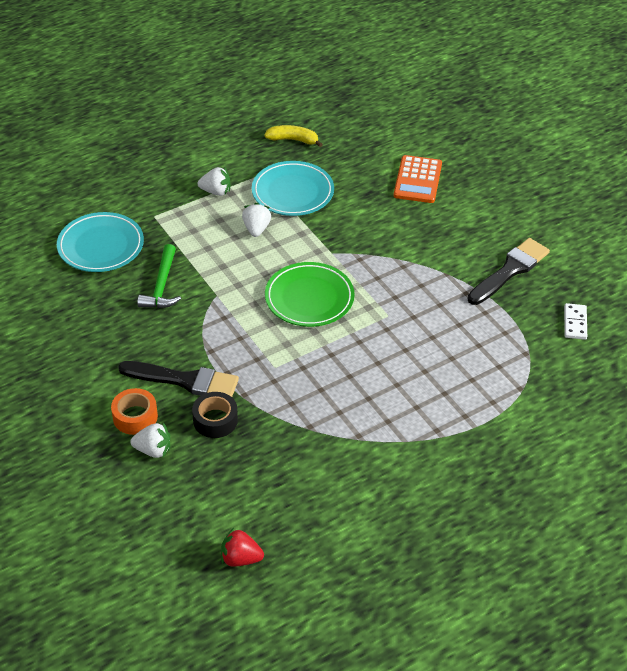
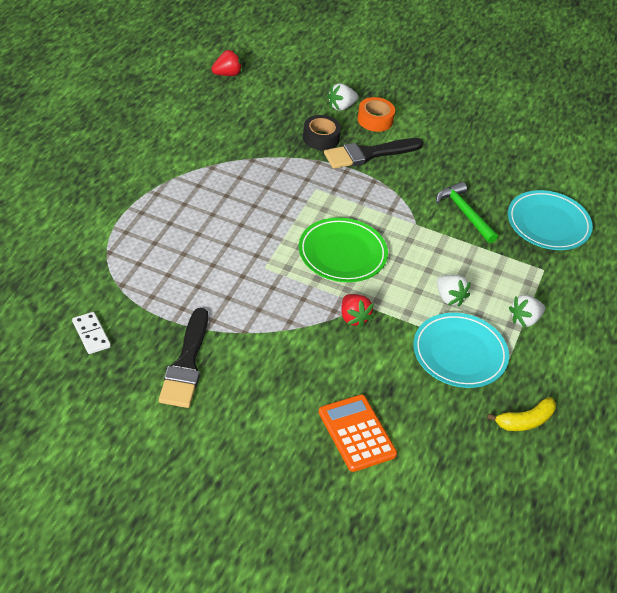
camera: 140 degrees right, 0 degrees up
none -> red strawberry [341,294,374,328]

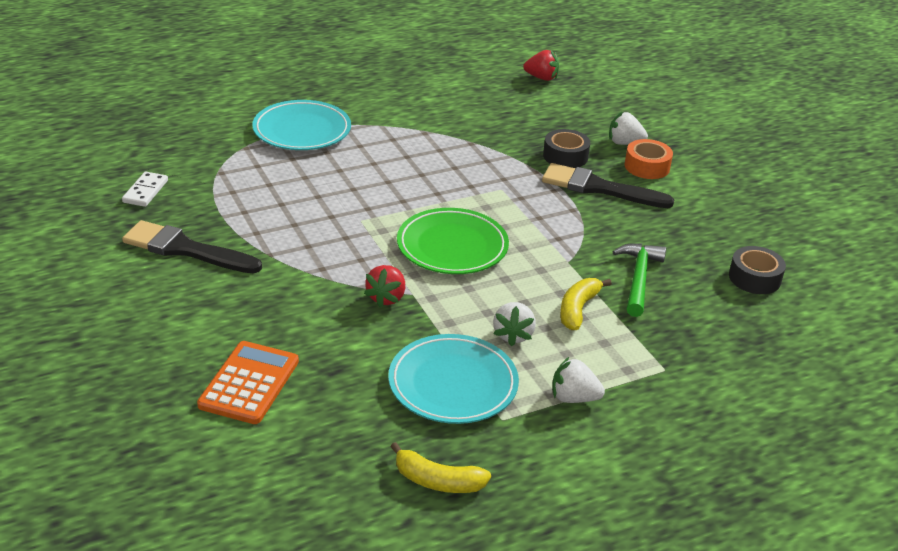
camera: 45 degrees right, 10 degrees down
black brush [159,308,208,408] -> black brush turned 60 degrees clockwise [122,220,262,274]
turquoise plate [508,190,593,250] -> turquoise plate moved to [252,100,351,150]
none -> yellow banana [560,278,612,330]
none -> black tape [729,246,786,294]

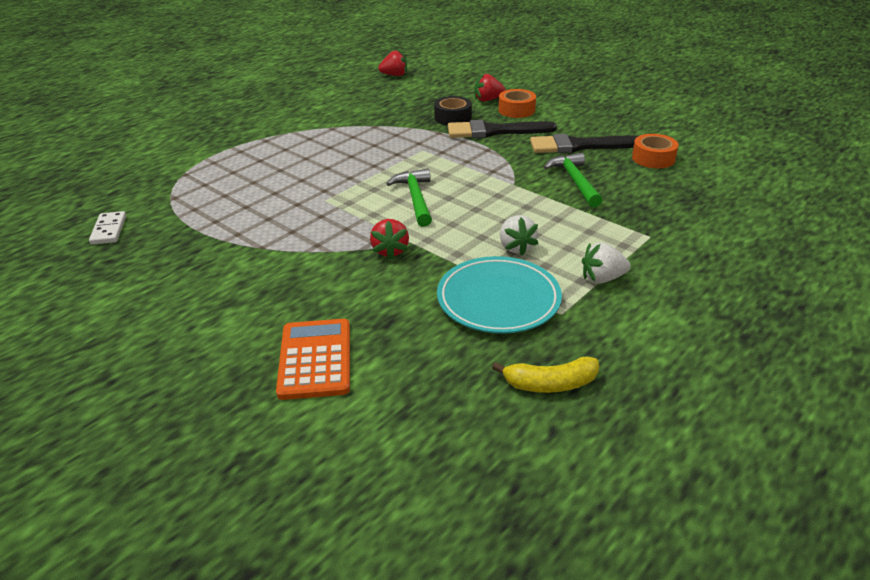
camera: 20 degrees left, 0 degrees up
black brush [122,220,262,274] -> black brush moved to [530,134,638,153]
turquoise plate [252,100,351,150] -> none
green plate [397,208,509,274] -> green hammer [386,168,432,227]
yellow banana [560,278,612,330] -> none
white strawberry [609,112,648,145] -> red strawberry [475,73,506,102]
black tape [729,246,786,294] -> orange tape [632,134,678,168]

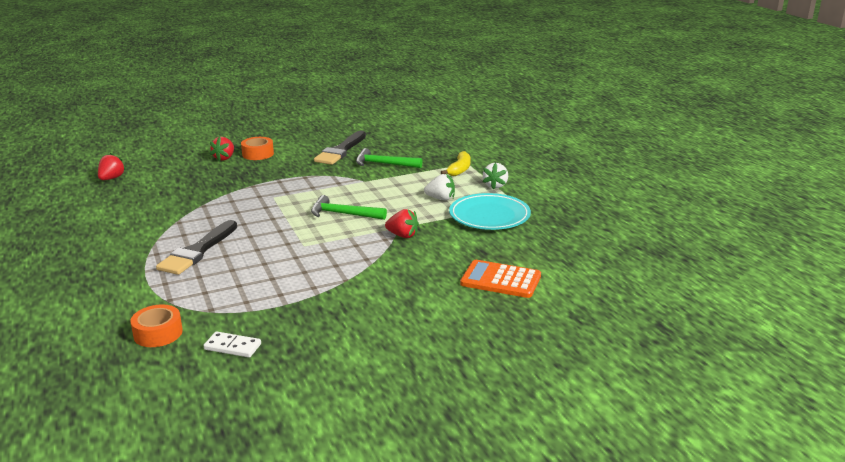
camera: 65 degrees left, 10 degrees down
black tape [434,96,472,126] -> none
black brush [448,120,557,138] -> black brush moved to [156,220,237,275]
yellow banana [492,356,599,393] -> yellow banana moved to [441,151,471,176]
orange tape [632,134,678,168] -> orange tape moved to [130,304,183,347]

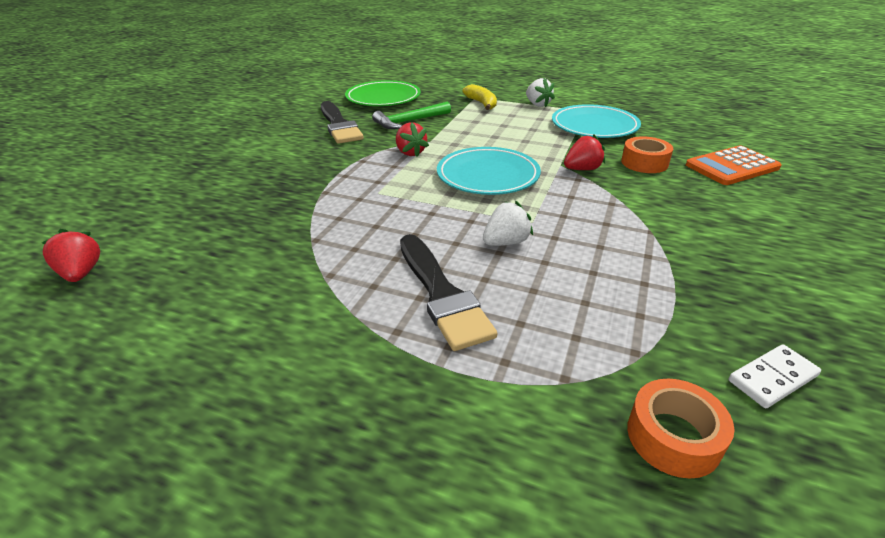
camera: 45 degrees left, 10 degrees up
red strawberry [210,137,234,161] -> red strawberry moved to [396,122,429,157]
orange tape [241,137,274,160] -> orange tape moved to [621,136,673,173]
green hammer [311,195,387,220] -> turquoise plate [437,147,541,195]
white strawberry [424,174,455,200] -> white strawberry moved to [483,201,533,246]
none -> green plate [345,80,421,106]

